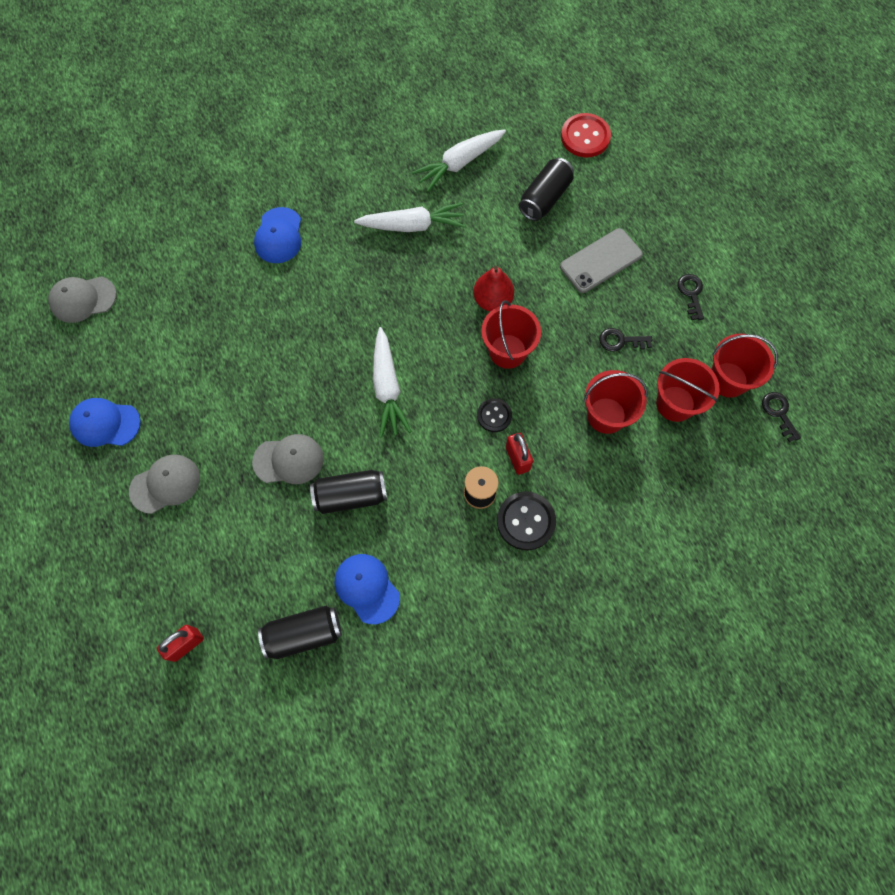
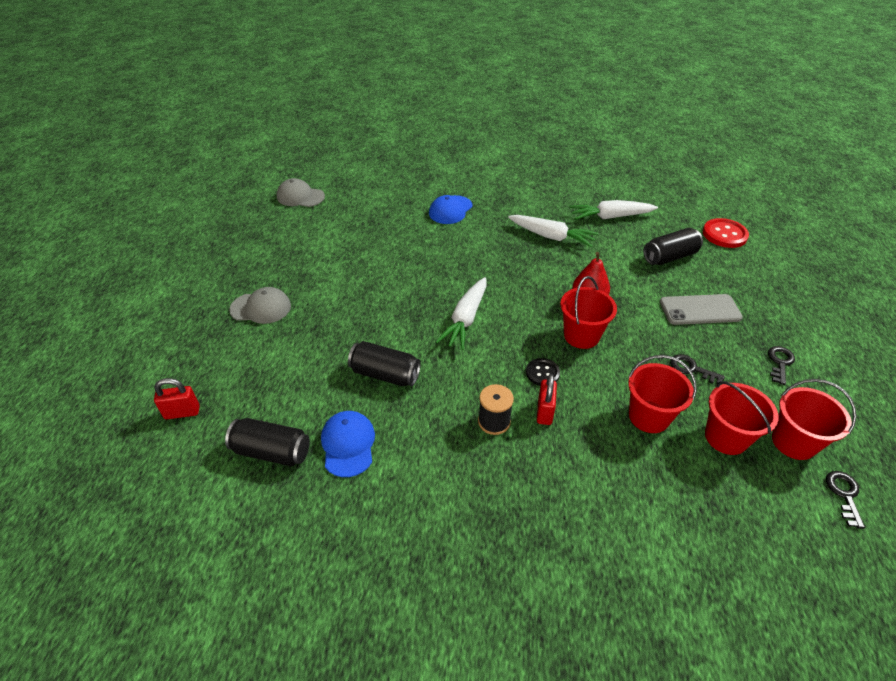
camera: 30 degrees right, 25 degrees down
blue cap [69,398,141,447] -> none
grey cap [252,434,324,484] -> none
black button [497,492,556,550] -> none

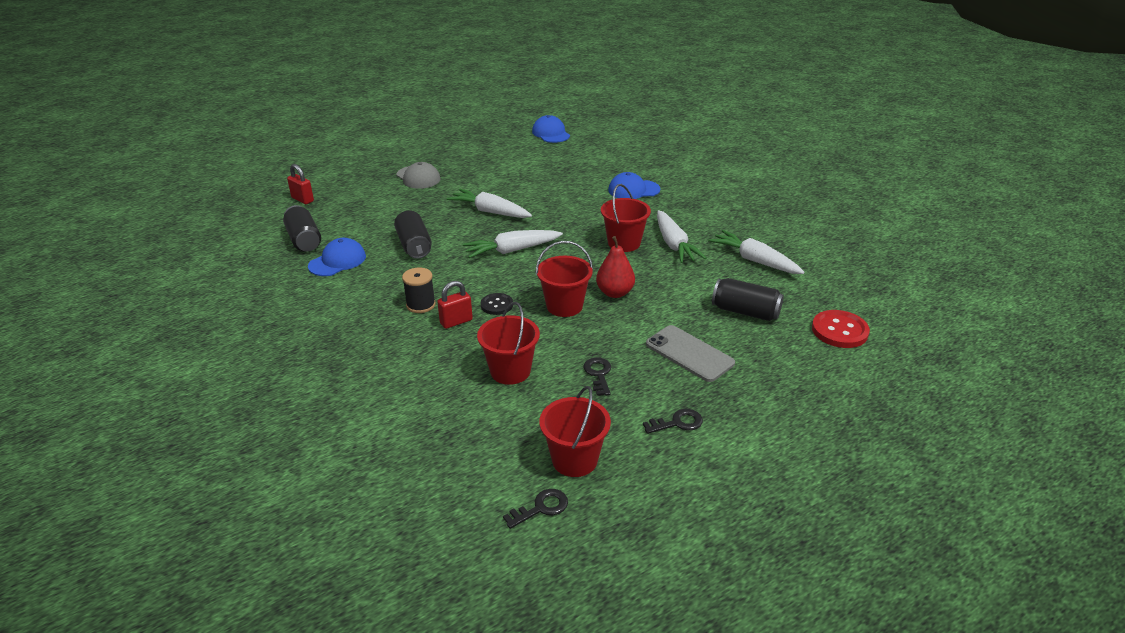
camera: 50 degrees right, 10 degrees down
grey cap [277,178,325,207] -> blue cap [532,115,570,143]
red bucket [705,381,779,455] -> red bucket moved to [601,184,651,252]
none -> white carrot [446,189,532,218]

